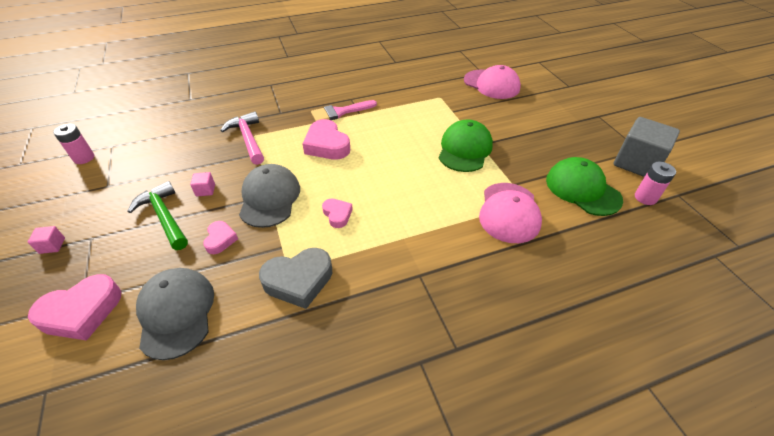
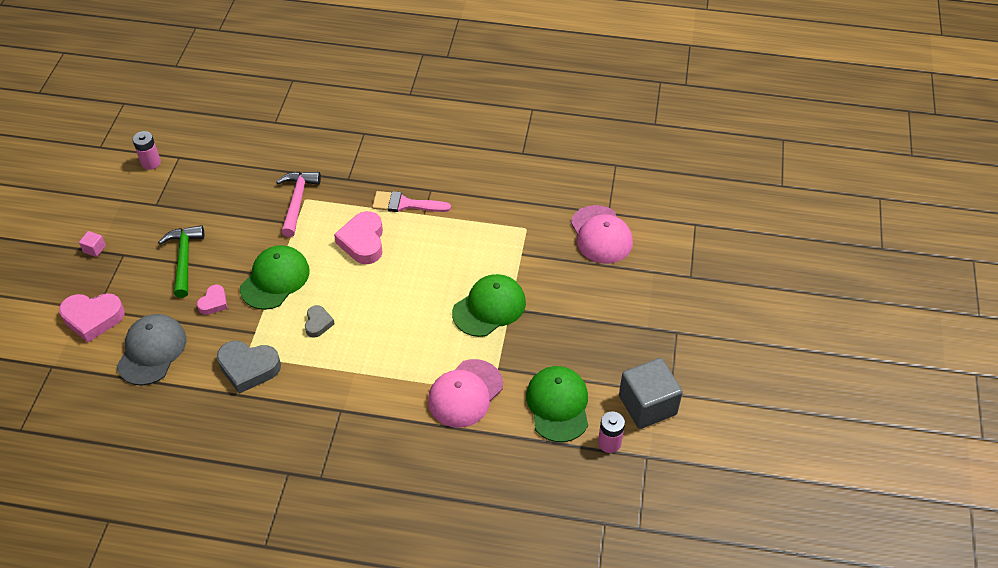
camera: 30 degrees right, 5 degrees up
pink cube [190,172,215,196] -> none
grey cap [239,164,300,228] -> green cap [240,245,310,310]
pink heart [322,199,353,228] -> grey heart [305,305,335,338]

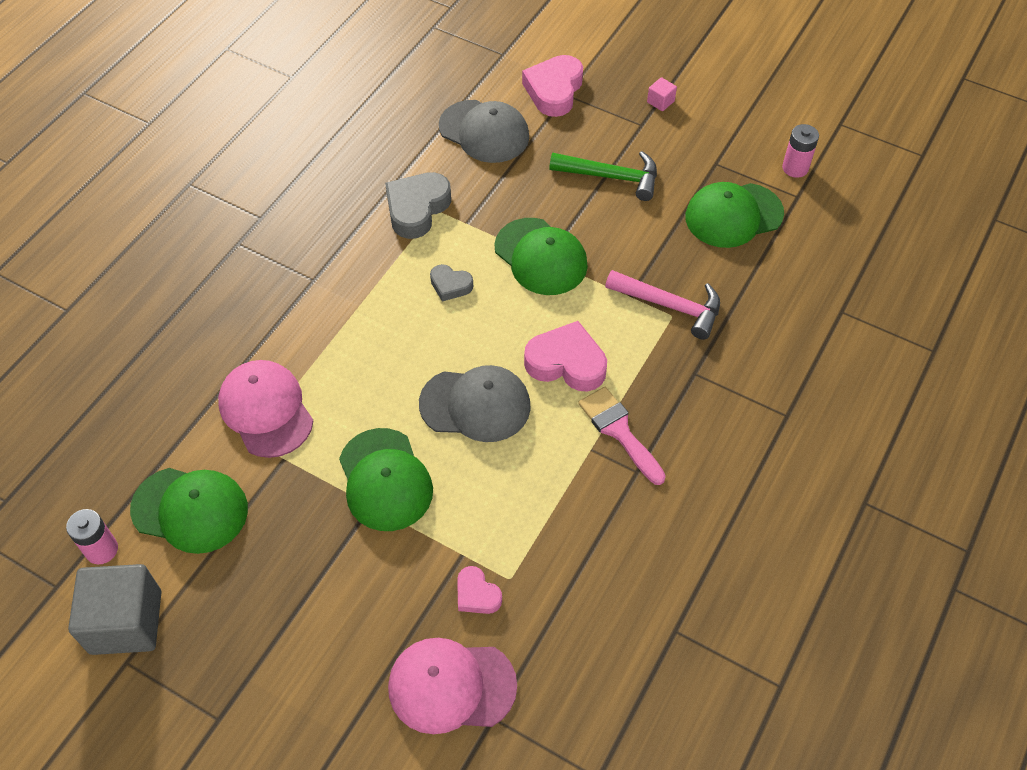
camera: 110 degrees right, 5 degrees up
pink heart [197,285,227,315] -> pink heart moved to [457,566,502,614]
pink brush [372,191,451,212] -> pink brush turned 60 degrees counterclockwise [578,387,666,485]
none -> grey cap [419,365,531,442]
none -> green cap [685,182,784,248]

